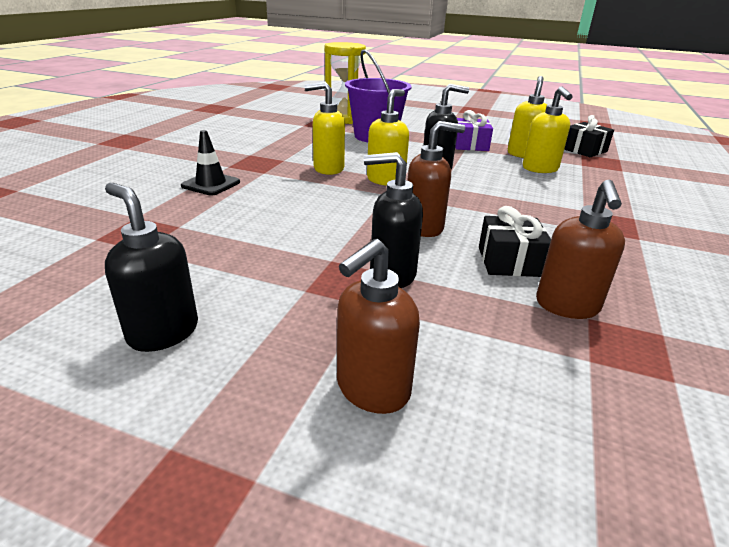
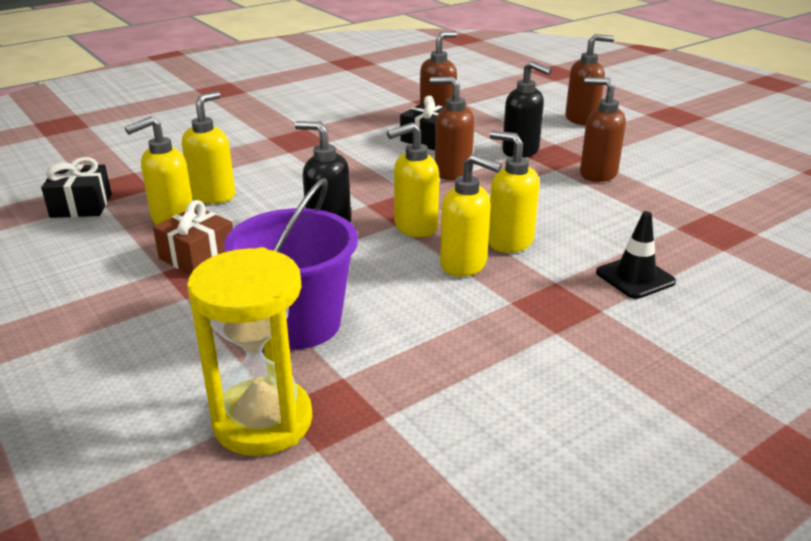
camera: 145 degrees left, 0 degrees up
black soap dispenser [105,183,198,352] -> none
purple gift [455,110,493,151] -> brown gift [153,200,233,275]
none -> yellow soap dispenser [488,131,539,253]
none -> brown soap dispenser [580,77,626,182]

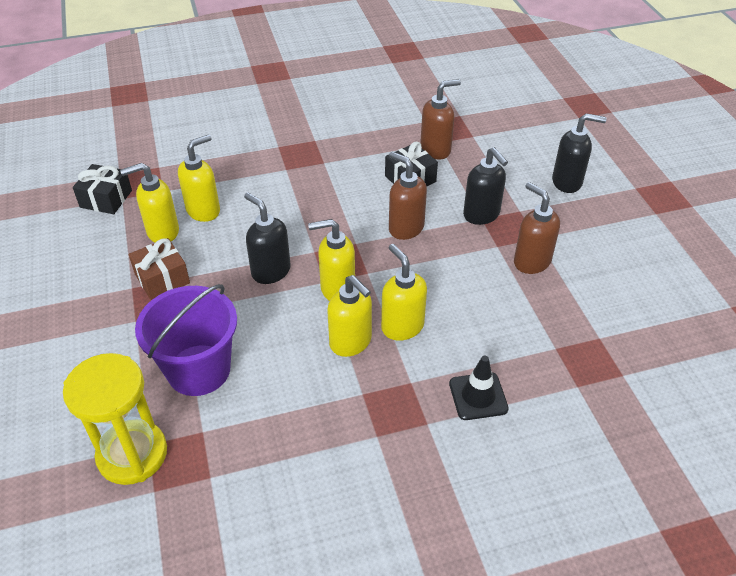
camera: 20 degrees right, 15 degrees up
brown soap dispenser [565,34,614,125] -> black soap dispenser [552,113,607,193]

